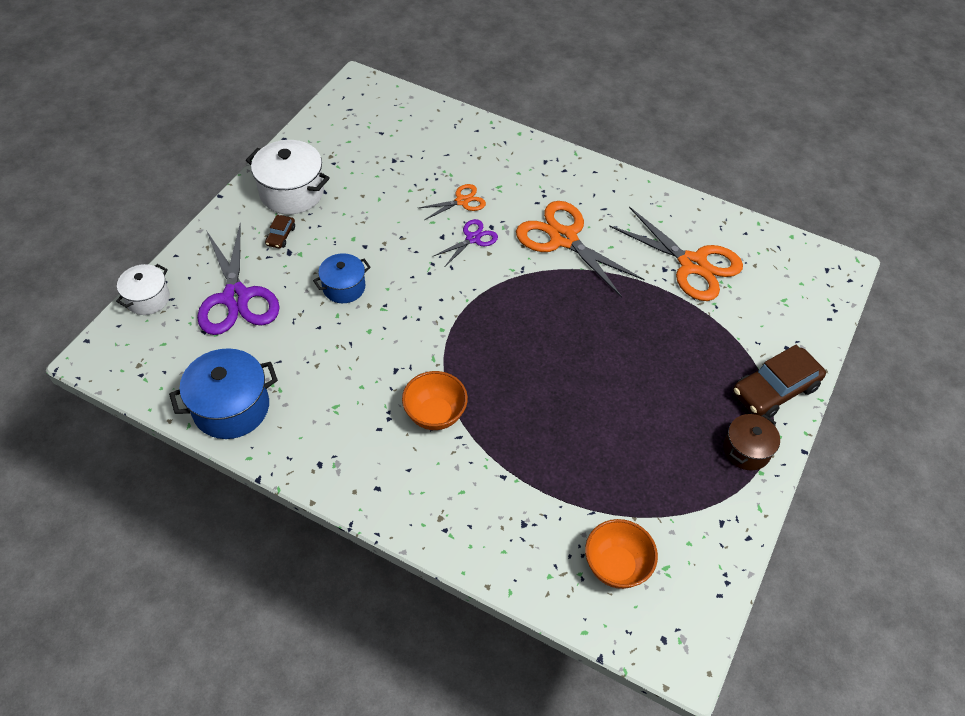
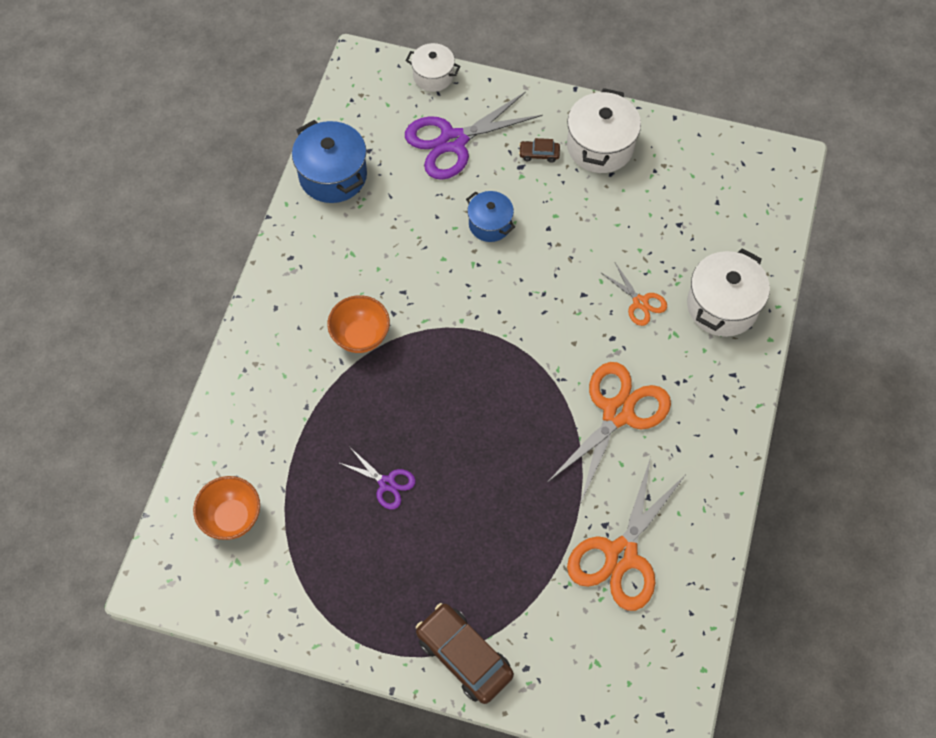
camera: 80 degrees right, 10 degrees up
purple scissors [434,219,498,266] -> purple scissors moved to [339,448,416,510]
brown pot [724,414,780,470] -> none
none -> white pot [687,248,770,337]

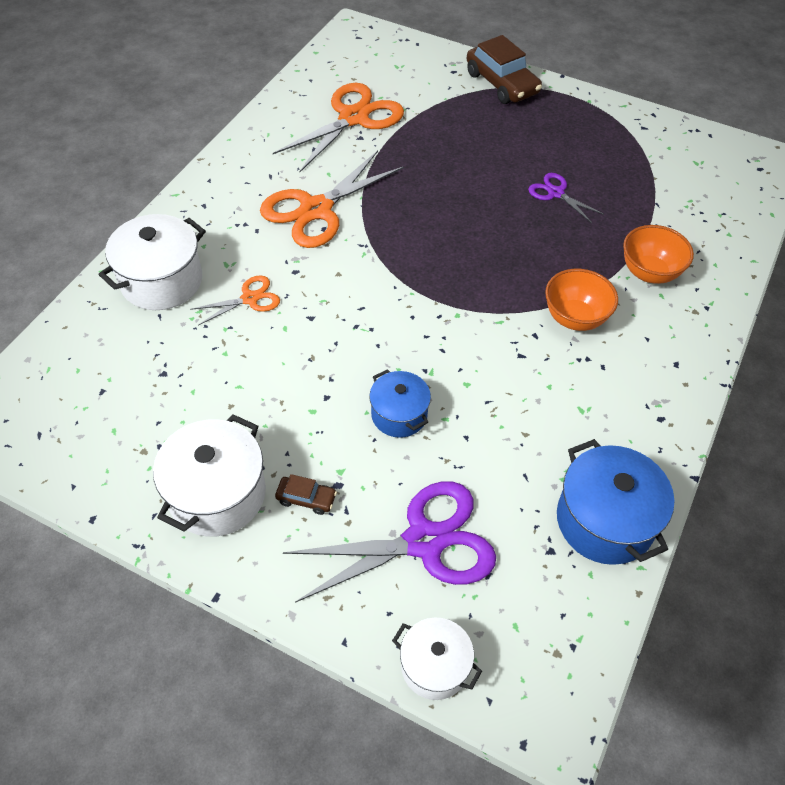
camera: 170 degrees left, 10 degrees down
orange bowl [193,476,260,540] -> orange bowl moved to [623,225,694,284]
orange scissors [602,263,667,326] -> orange scissors turned 90 degrees clockwise [190,275,280,325]

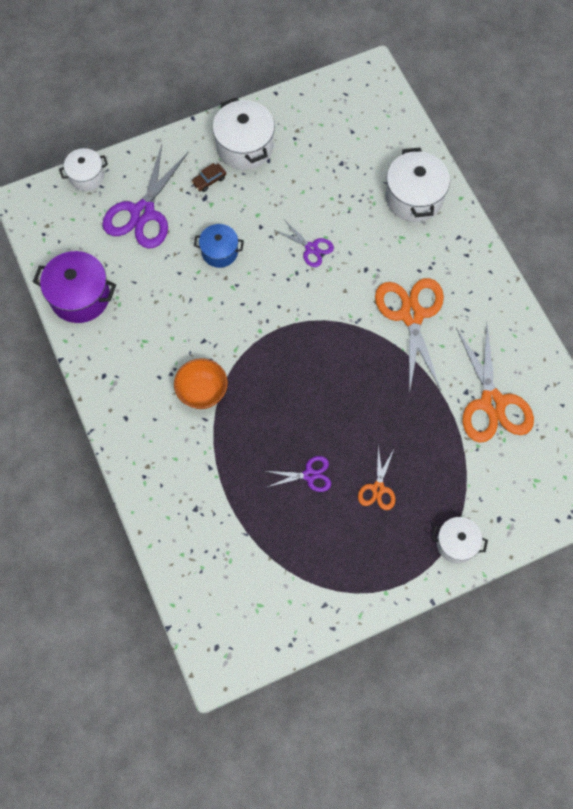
camera: 130 degrees right, 15 degrees up
orange scissors [190,275,280,325] -> orange scissors moved to [358,447,395,510]
brown car [466,35,542,104] -> white pot [432,517,488,563]
blue pot [557,439,674,565] -> purple pot [33,251,116,323]
orange bowl [623,225,694,284] -> none
none -> purple scissors [274,221,334,267]

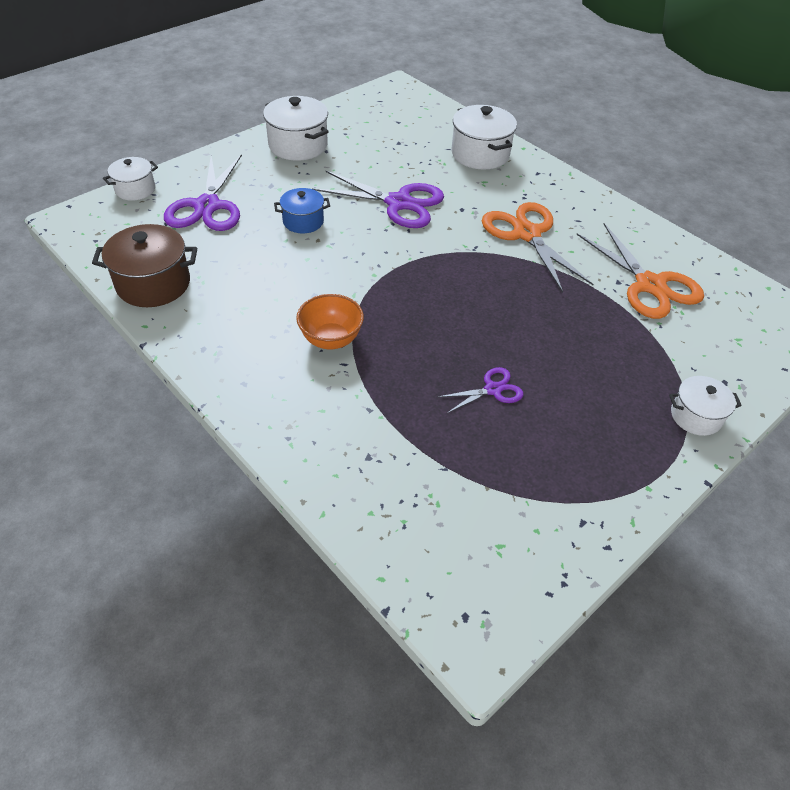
camera: 20 degrees left, 20 degrees down
purple pot [33,251,116,323] -> brown pot [92,224,197,307]
brown car [191,163,226,192] -> none
purple scissors [274,221,334,267] -> purple scissors [313,170,444,228], size x1.96
orange scissors [358,447,395,510] -> none

